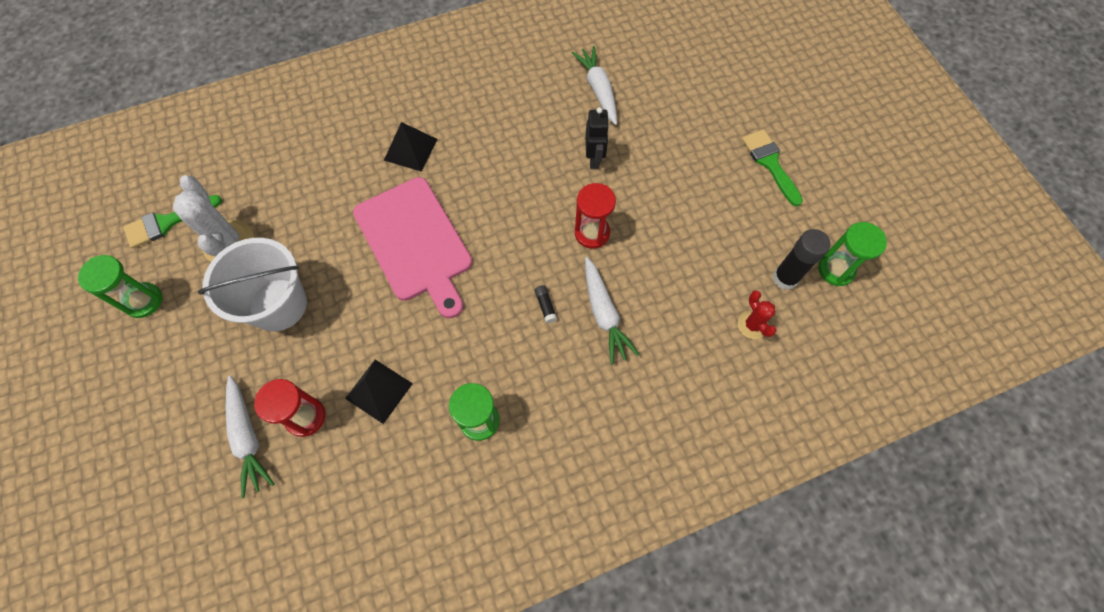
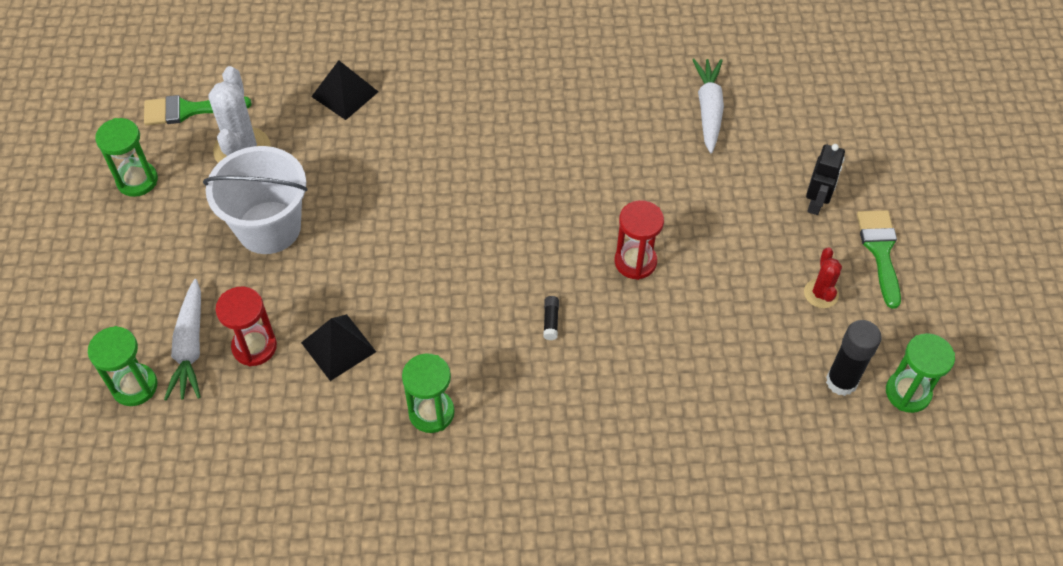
camera: 20 degrees right, 10 degrees down
pink cutting board [353,177,472,318] -> none
black pyramid [384,122,438,172] -> black pyramid moved to [311,60,379,120]
black robot [585,107,609,169] -> black robot moved to [806,144,845,215]
white carrot [585,257,639,364] -> none
red cactus [738,290,777,339] -> red cactus moved to [804,247,842,308]
none -> green hourglass [88,326,157,406]

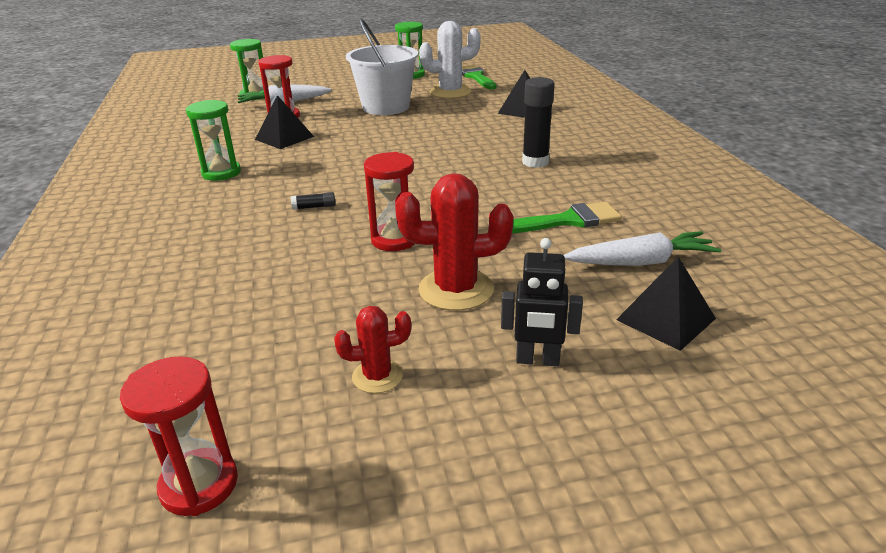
camera: 80 degrees right, 25 degrees down
black glue stick [826,320,882,396] -> black glue stick moved to [522,77,555,168]
green brush [857,210,901,309] -> green brush moved to [512,202,622,233]
green hourglass [886,333,955,413] -> red hourglass [120,356,238,516]
none -> red cactus [395,173,513,311]
none -> black pyramid [616,257,716,351]

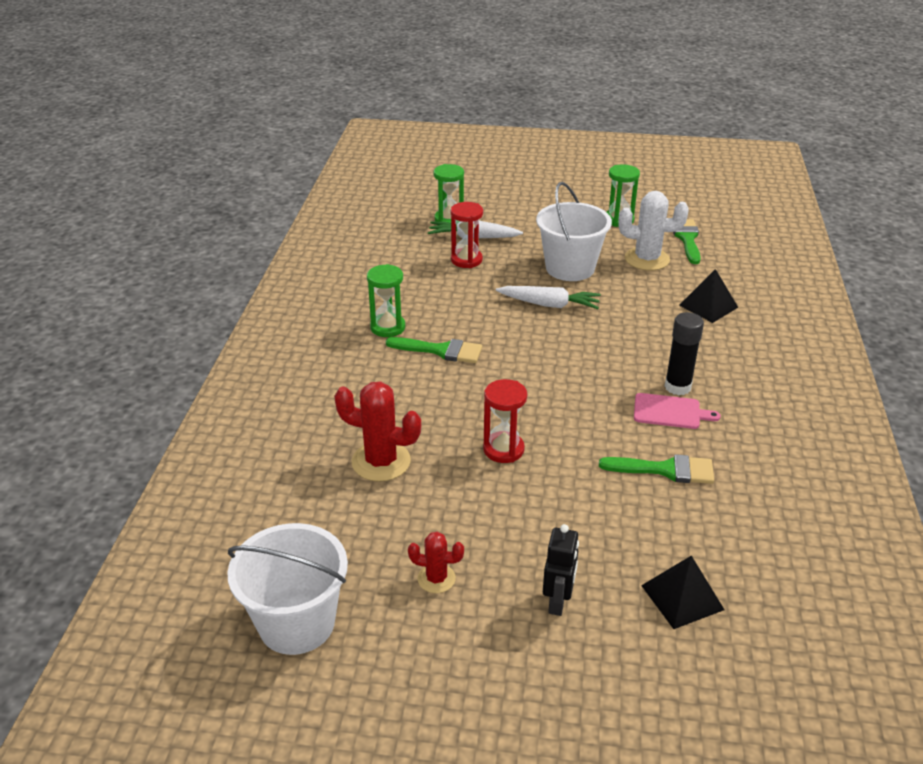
camera: 20 degrees right, 5 degrees up
red hourglass [120,356,238,516] -> white bucket [227,523,348,655]
black pyramid [255,95,314,149] -> none
black glue stick [291,192,335,210] -> none
red cactus [395,173,513,311] -> red cactus moved to [334,382,421,482]
black robot [501,238,583,366] -> black robot turned 105 degrees counterclockwise [543,524,579,616]
white carrot [564,231,721,266] -> white carrot moved to [496,286,601,309]
none -> green brush [386,337,482,363]
none -> pink cutting board [634,393,721,429]

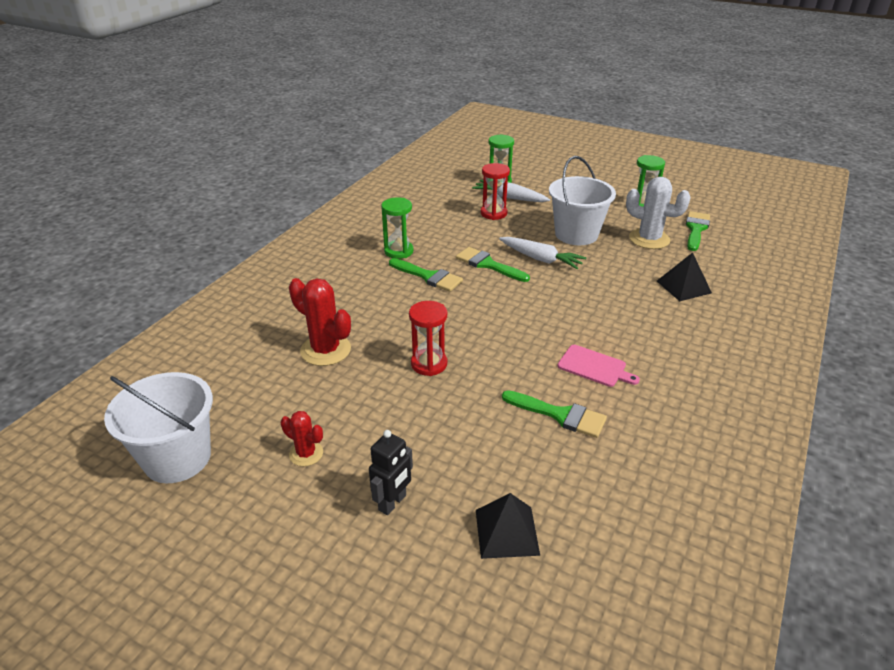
camera: 20 degrees right, 0 degrees up
black glue stick [664,312,704,395] -> none
none -> green brush [456,247,530,282]

